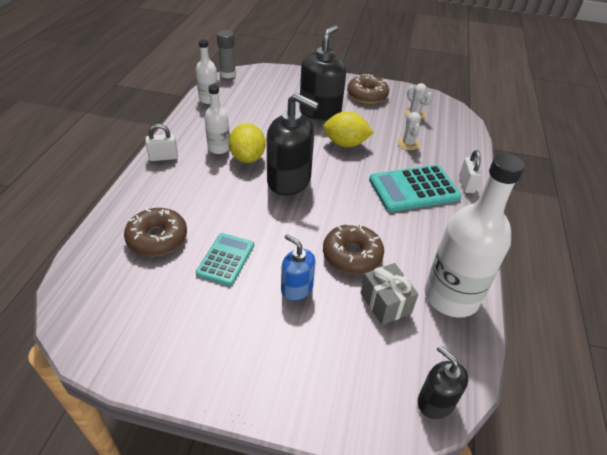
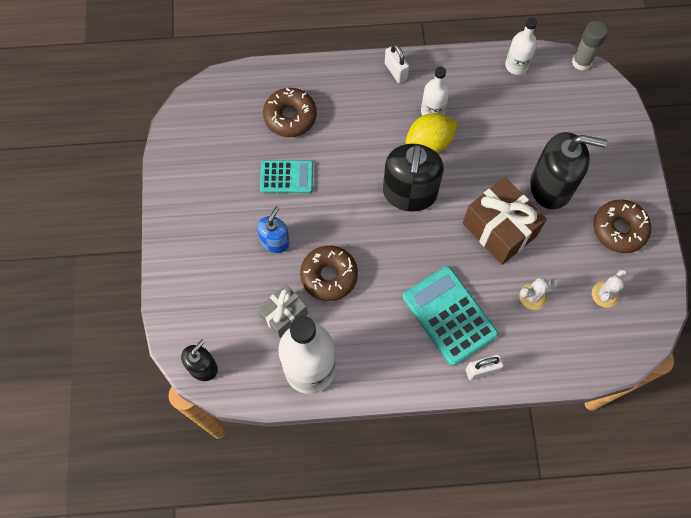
camera: 75 degrees right, 25 degrees up
yellow lemon [323,111,374,147] -> brown gift [463,177,547,265]

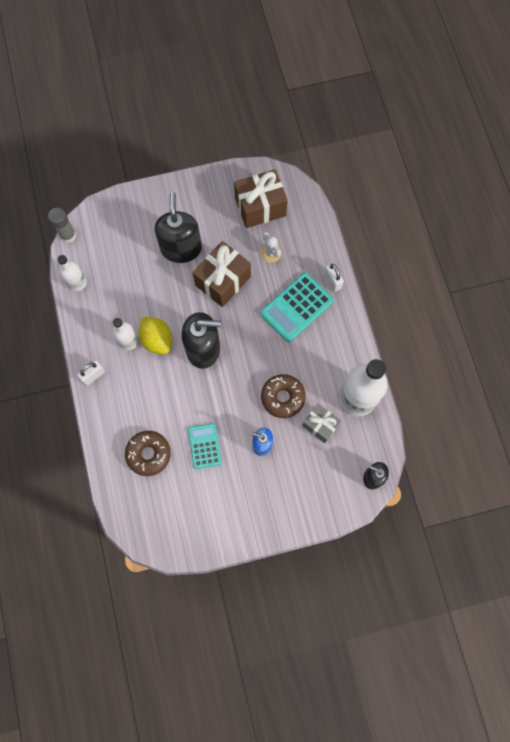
camera: 100 degrees left, 5 degrees up
white cactus [592,269,627,307] -> brown gift [234,169,288,228]
brown donut [594,200,651,253] -> none

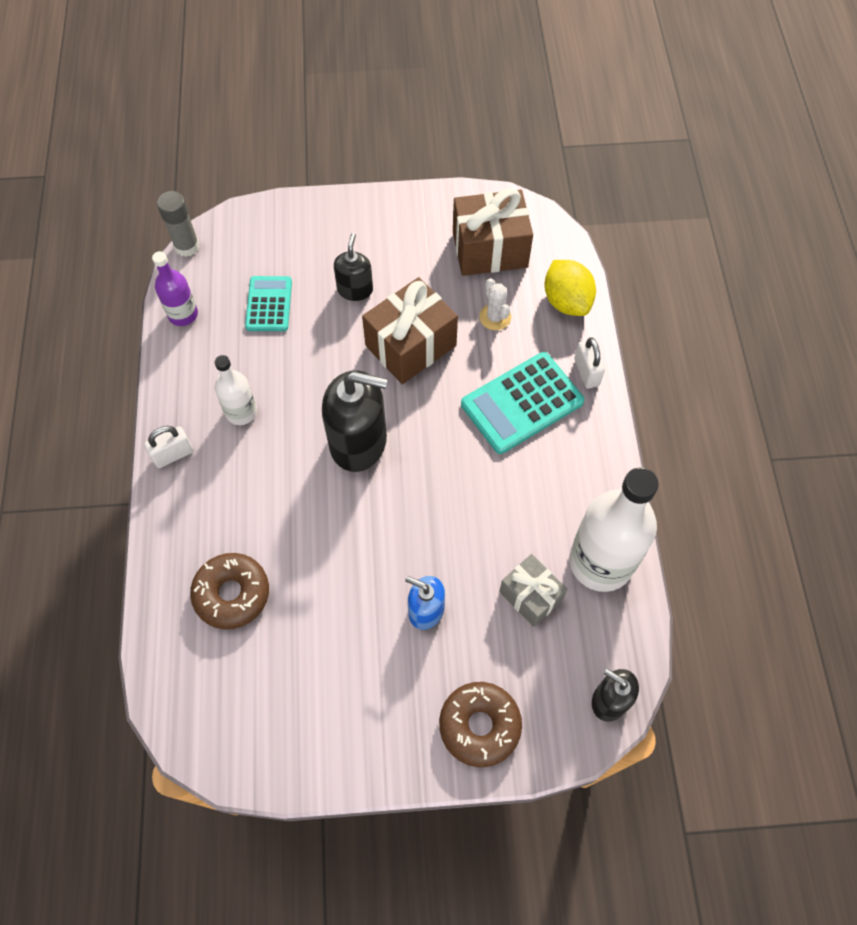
camera: 10 degrees right, 10 degrees down
white bottle [57,255,87,291] -> purple bottle [152,251,198,326]
yellow lemon [138,317,172,354] -> yellow lemon moved to [544,260,596,316]
black soap dispenser [155,192,202,263] -> black soap dispenser [334,233,373,301], size x0.55
turquoise calculator [188,423,222,469] -> turquoise calculator moved to [245,276,292,331]
brown donut [261,374,305,418] -> brown donut moved to [439,682,522,767]

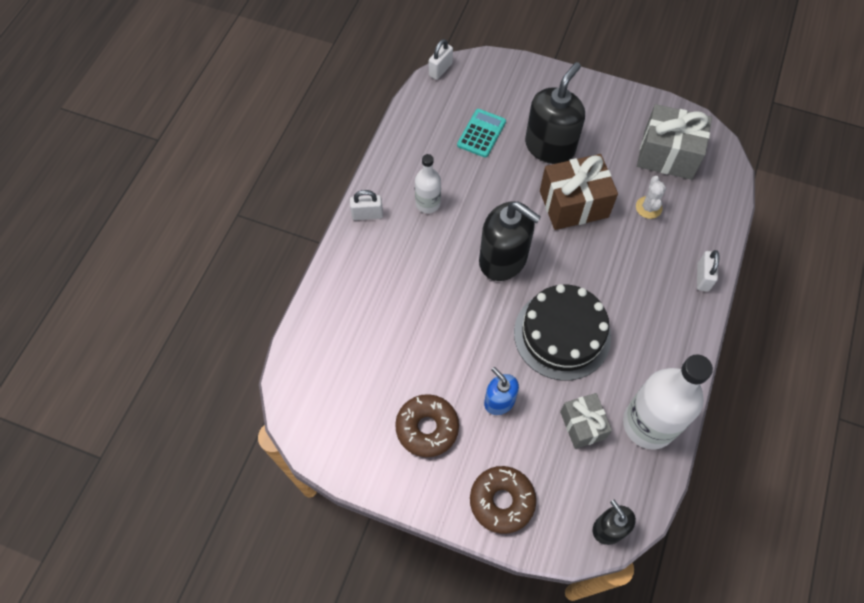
camera: 25 degrees right, 0 degrees up
purple bottle [152,251,198,326] -> none
grey glue stick [157,191,200,257] -> white padlock [429,39,453,80]
brown donut [190,553,269,629] -> brown donut moved to [395,394,459,457]
black soap dispenser [334,233,373,301] -> black soap dispenser [525,62,585,164], size x1.80
brown gift [453,188,533,276] -> grey gift [637,104,712,180]
turquoise calculator [461,352,584,454] -> none
yellow lemon [544,260,596,316] -> none
none -> black cake [514,284,611,381]

